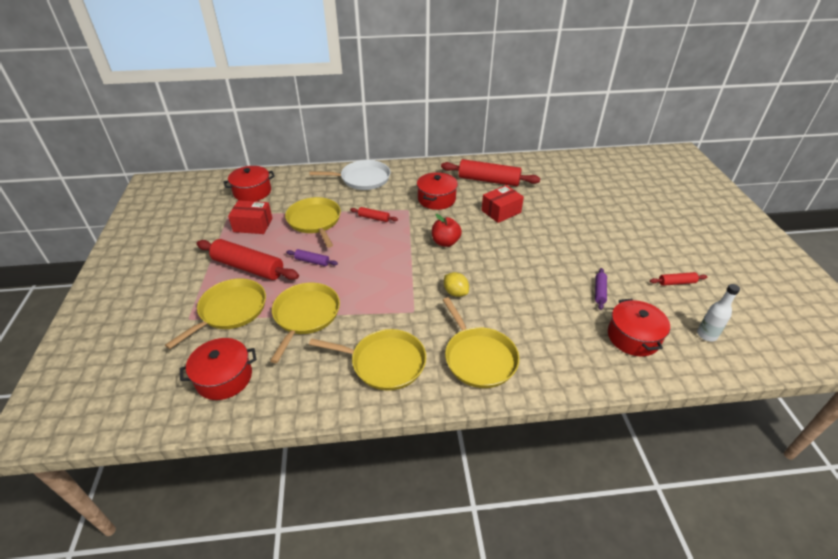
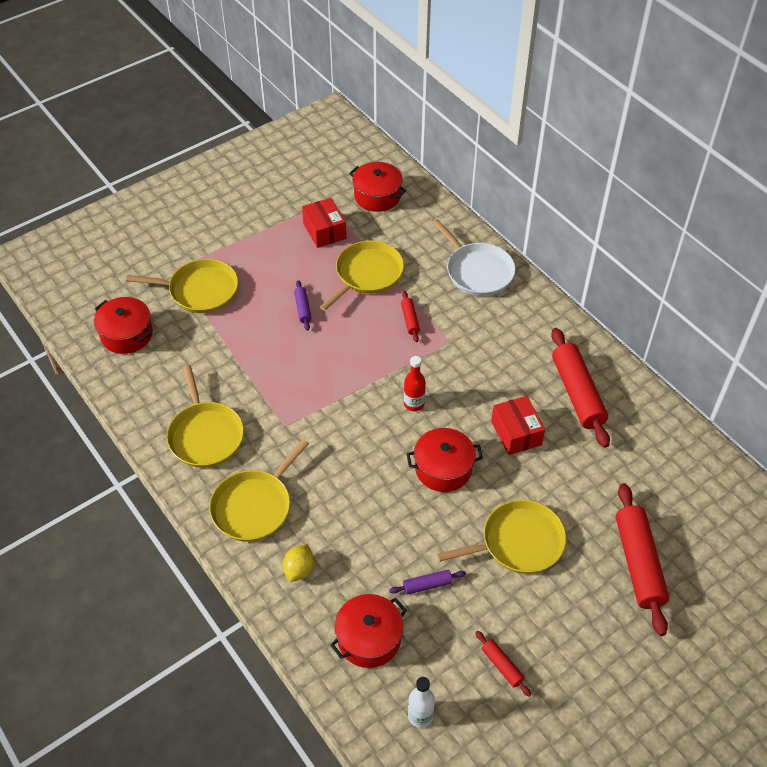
camera: 60 degrees right, 10 degrees up
red rolling pin [196,239,299,280] -> red rolling pin moved to [616,483,669,636]
yellow pan [270,283,340,363] -> yellow pan moved to [437,500,566,574]
red pot [417,172,458,210] -> red pot moved to [406,428,483,492]
red apple [432,214,462,247] -> red bottle [404,356,426,411]
yellow lemon [444,272,469,297] -> yellow lemon moved to [283,544,314,582]
red box [481,185,524,223] -> red box turned 45 degrees clockwise [491,396,545,455]

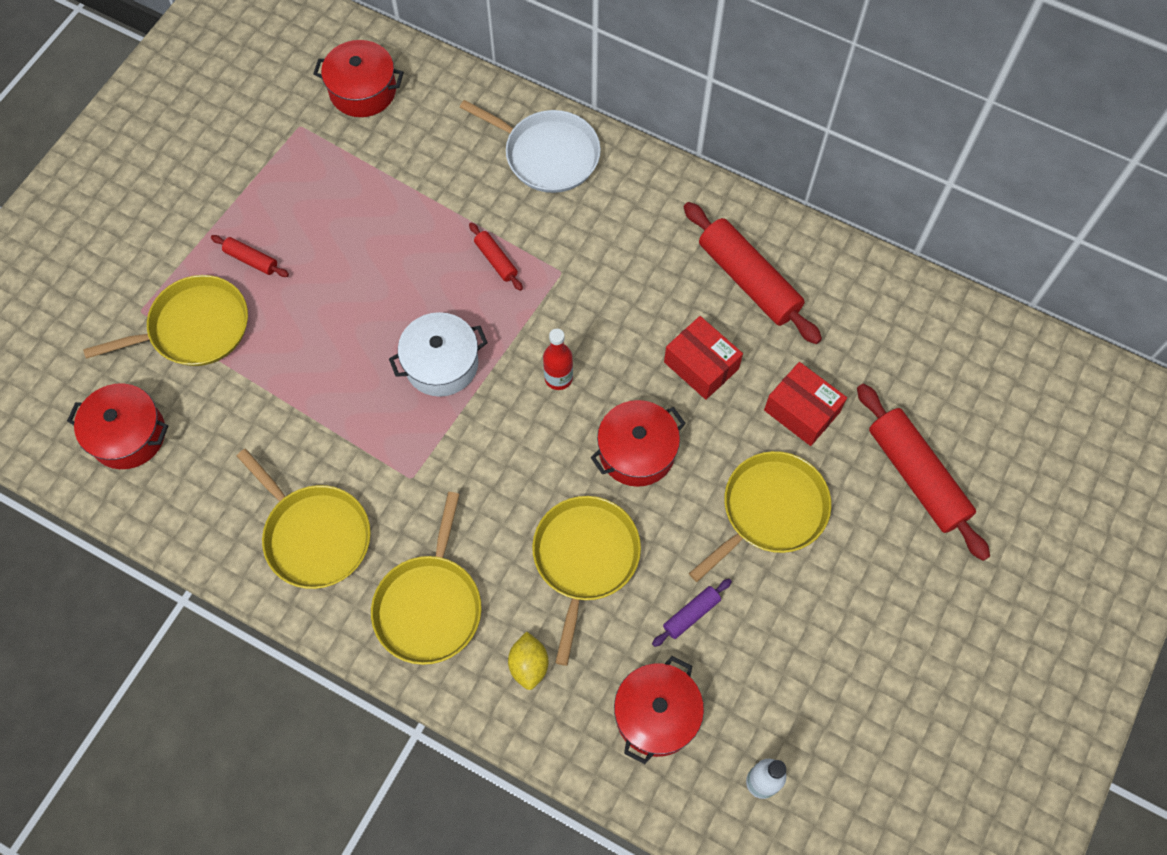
camera: 25 degrees left, 15 degrees up
purple rolling pin [294,280,312,330] -> none
red box [302,198,346,248] -> red box moved to [764,362,847,446]
yellow pan [320,241,404,311] -> yellow pan moved to [532,496,641,666]
red rolling pin [475,631,531,697] -> red rolling pin moved to [211,235,289,277]
none -> white pot [389,312,488,397]

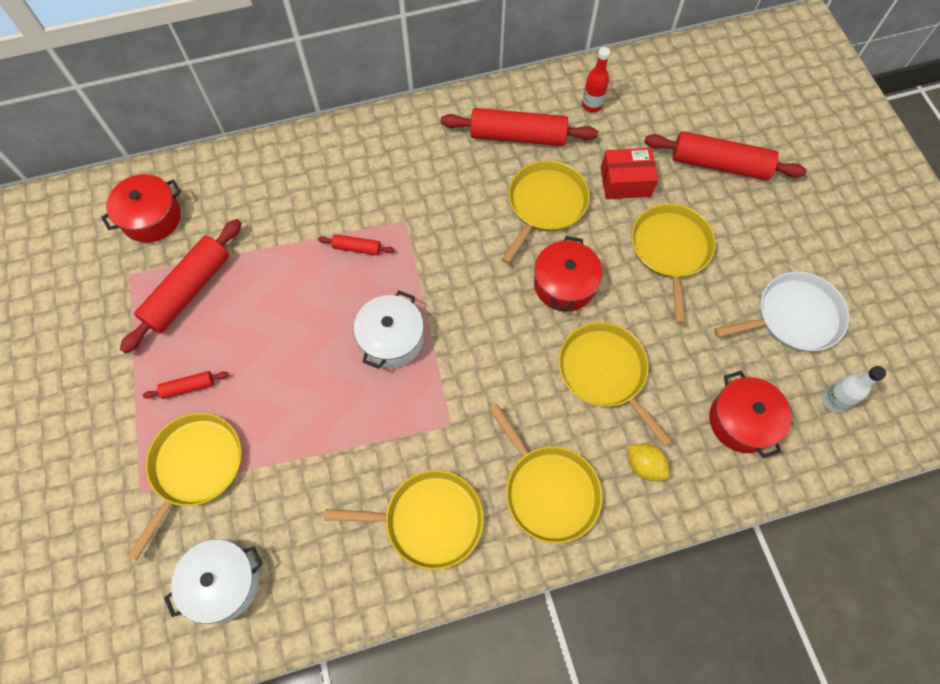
camera: 45 degrees left, 0 degrees up
red pot [67,383,168,469] -> white pot [164,539,263,624]
white pan [459,100,601,193] -> white pan moved to [714,272,849,351]
red bottle [543,329,573,390] -> red bottle moved to [582,47,610,113]
purple rolling pin [652,579,732,647] -> none
red box [664,316,743,400] -> yellow pan [501,160,590,264]
none -> red rolling pin [120,219,242,354]

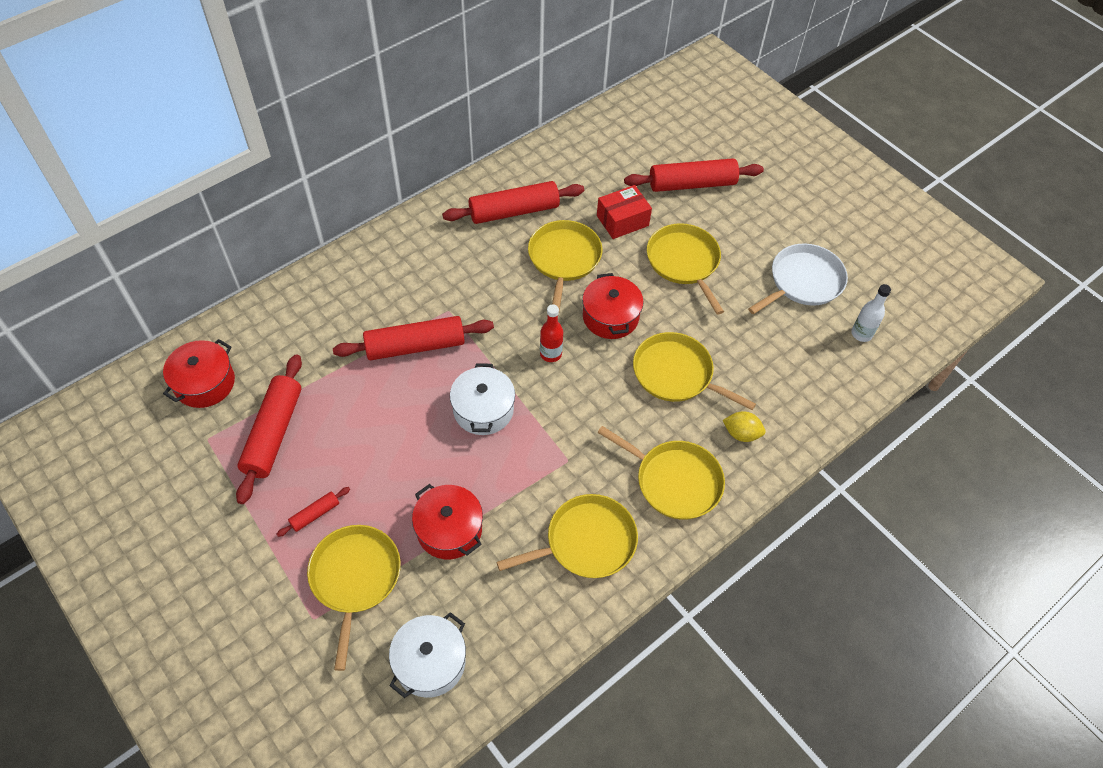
camera: 25 degrees left, 10 degrees down
red rolling pin [318,234,395,255] -> red rolling pin [333,316,494,360], size x2.14
red bottle [582,47,610,113] -> red bottle moved to [540,304,563,362]
red pot [709,371,791,458] -> red pot moved to [412,484,483,559]

